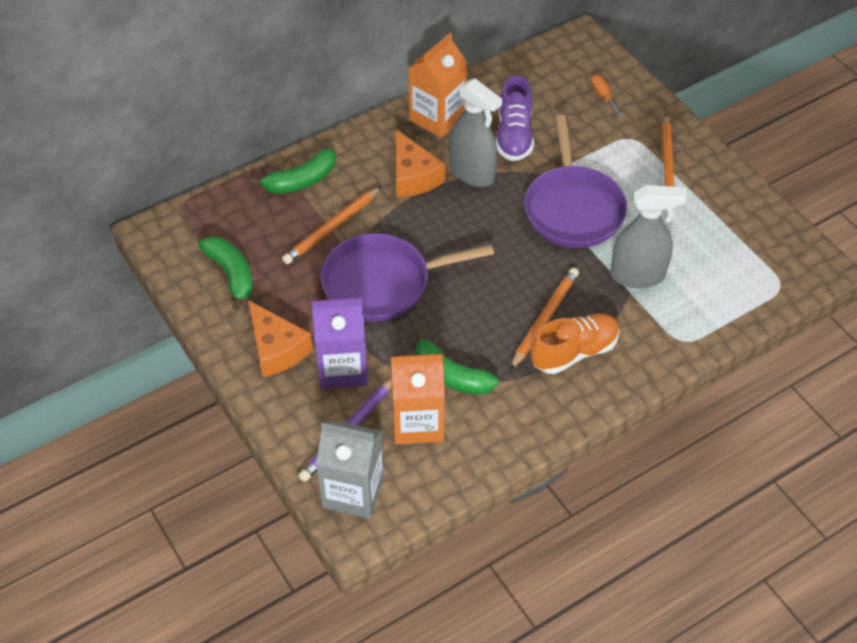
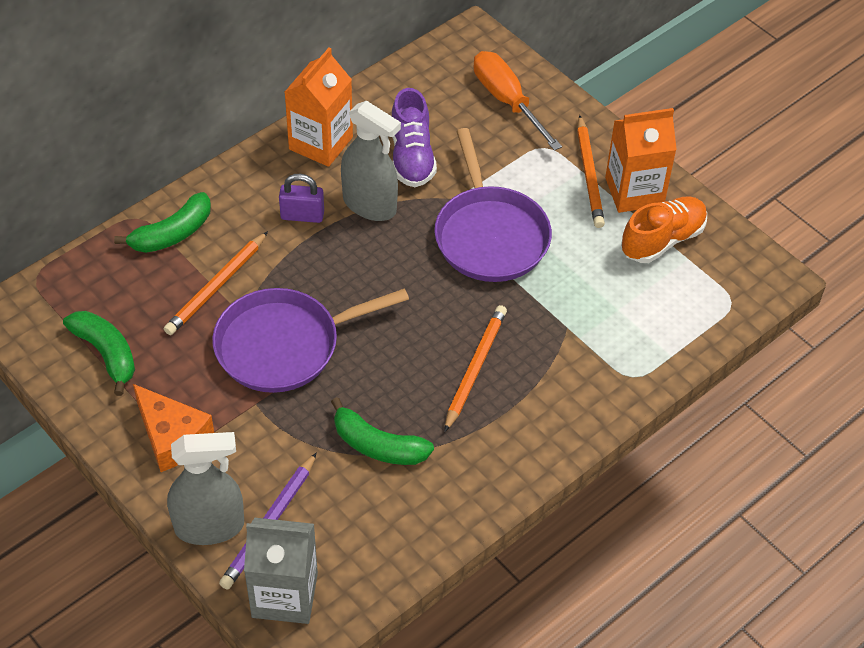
camera: 10 degrees left, 0 degrees up
purple carton [312,298,368,389] -> none
orange carton [391,354,445,445] -> orange carton moved to [605,108,677,213]
orange cheese [395,129,446,197] -> purple padlock [279,174,324,223]
orange shoe [531,313,620,374] -> orange shoe moved to [621,196,707,263]
orange screwdriver [591,75,624,118] -> orange screwdriver [473,51,562,151], size x2.06
grey spray bottle [610,185,687,288] -> grey spray bottle moved to [167,432,244,545]

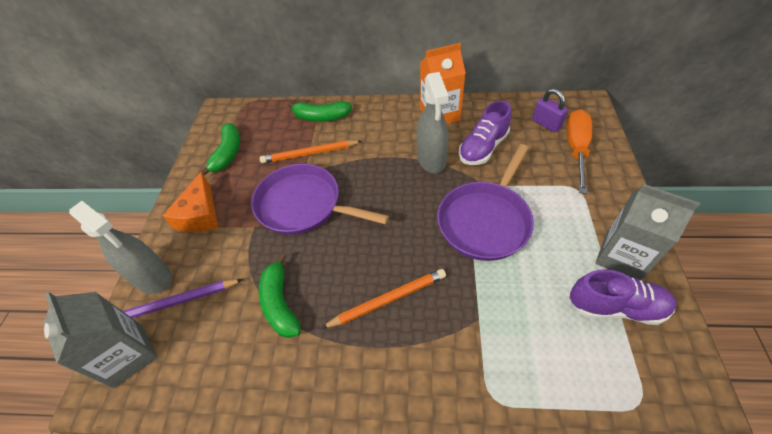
camera: 50 degrees right, 0 degrees up
purple padlock [279,174,324,223] -> purple padlock moved to [533,89,568,132]
orange pencil [577,115,605,228] -> none
orange carton [605,108,677,213] -> grey carton [595,184,700,280]
orange shoe [621,196,707,263] -> purple shoe [570,269,677,325]

